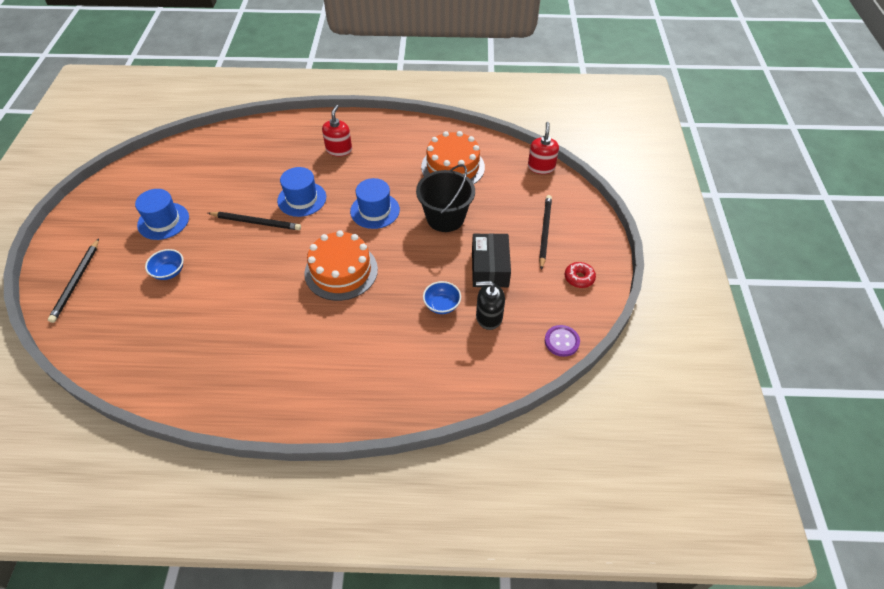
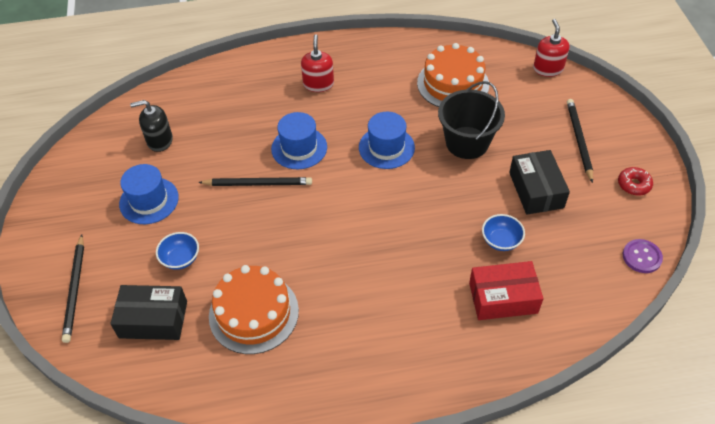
camera: 10 degrees left, 0 degrees up
orange cake [304,230,378,301] -> orange cake moved to [209,265,299,354]
black soap dispenser [476,281,505,330] -> black soap dispenser moved to [130,100,173,152]
none -> black box [110,285,187,340]
none -> red box [469,261,543,320]

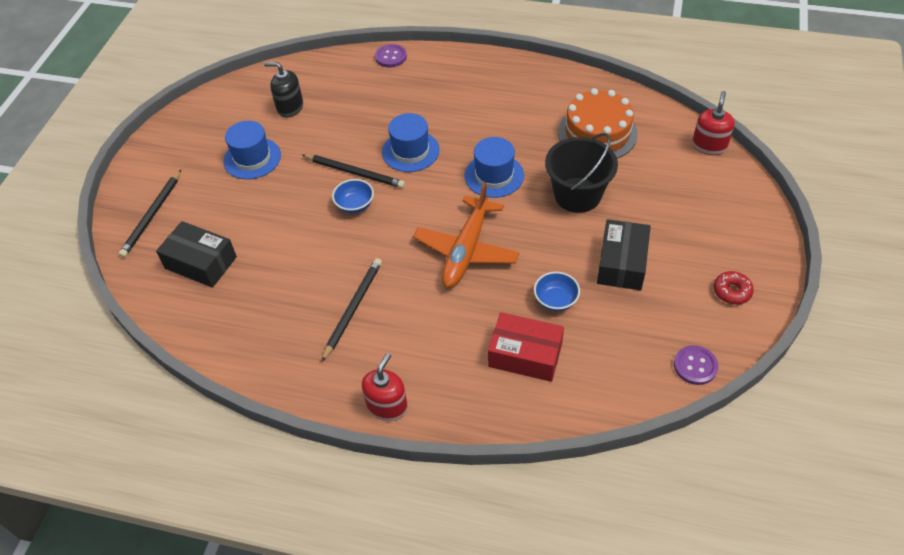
camera: 25 degrees right, 0 degrees up
blue bowl [156,232,199,270] -> blue bowl moved to [332,179,374,213]
orange cake [209,265,299,354] -> none
red soap dispenser [301,34,334,92] -> red soap dispenser moved to [362,353,408,421]
black pencil [567,99,593,183] -> black pencil moved to [322,258,382,361]
none -> purple button [375,44,407,67]
none -> orange plane [413,182,519,288]

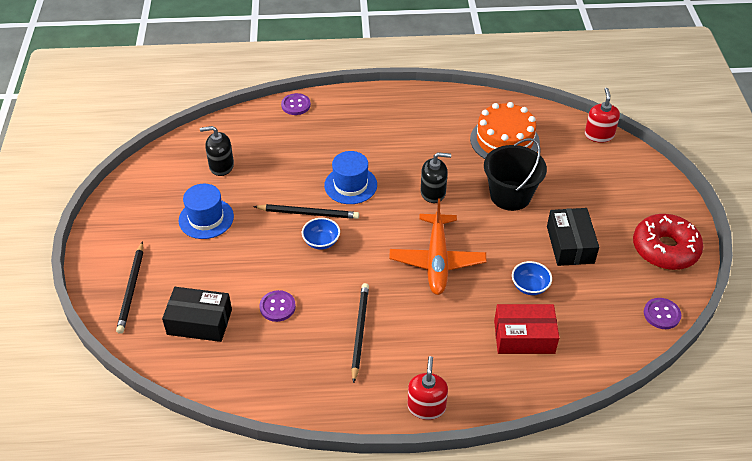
camera: 20 degrees left, 5 degrees down
blue hat [465,137,524,198] -> black soap dispenser [421,152,451,203]
red donut [714,271,754,305] -> red donut [633,214,703,270], size x2.09
none -> purple button [259,290,296,322]

